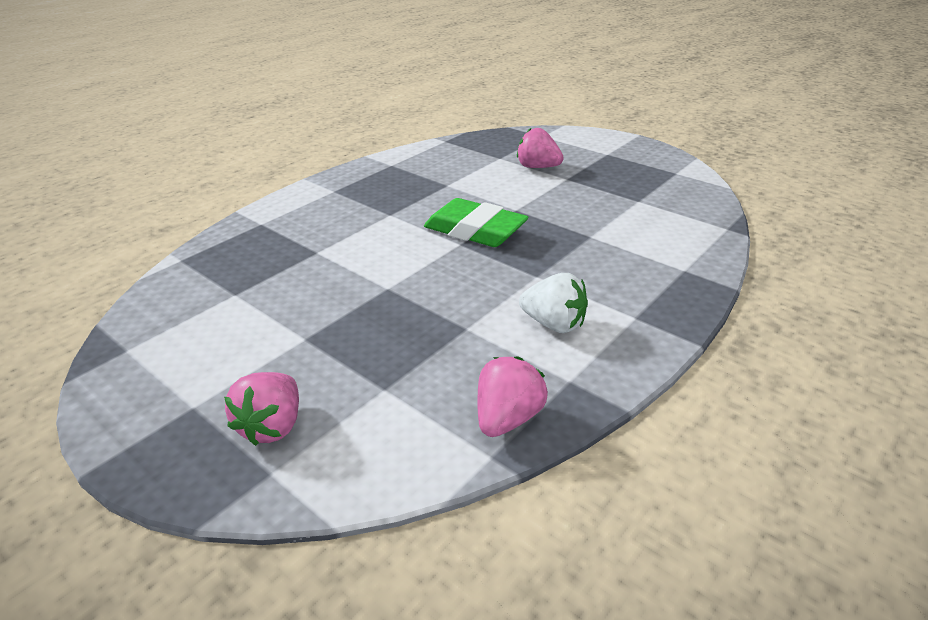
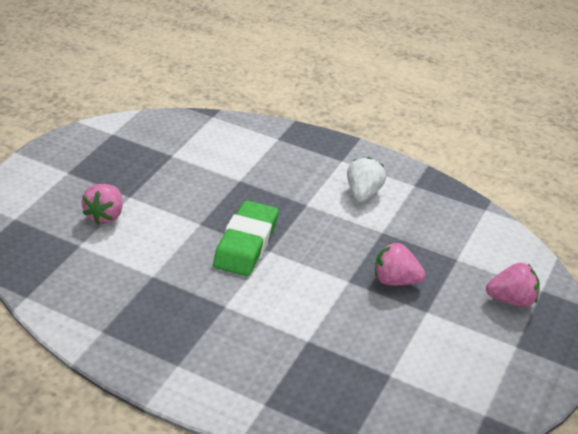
camera: 105 degrees left, 5 degrees up
pink strawberry [477,356,548,437] -> pink strawberry moved to [375,242,426,285]

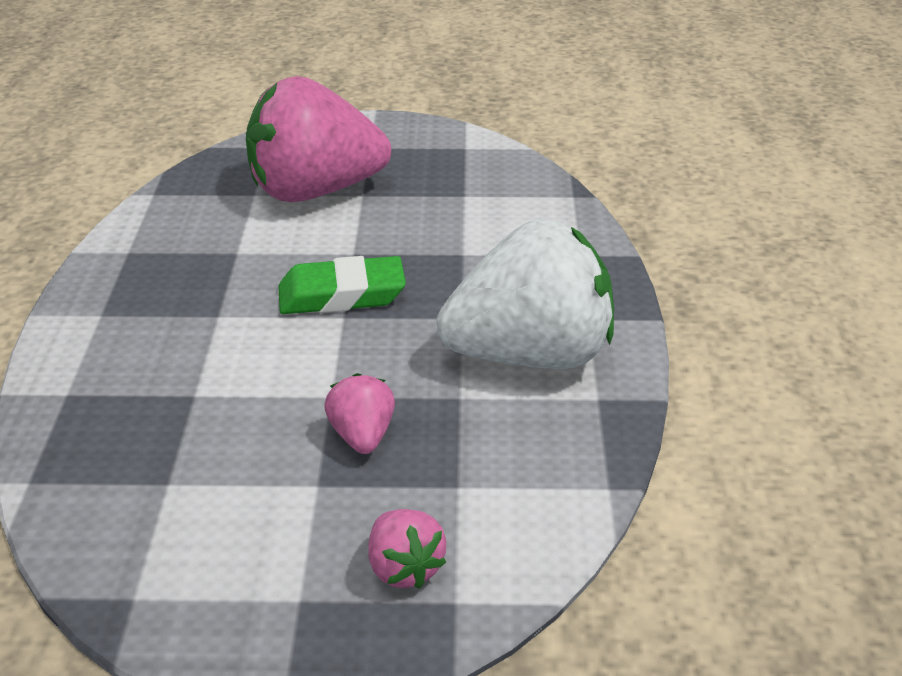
camera: 65 degrees right, 5 degrees down
pink strawberry [82,184,123,225] -> pink strawberry [246,76,391,202], size x2.31
white strawberry [347,157,386,202] -> white strawberry [436,219,614,369], size x2.31

